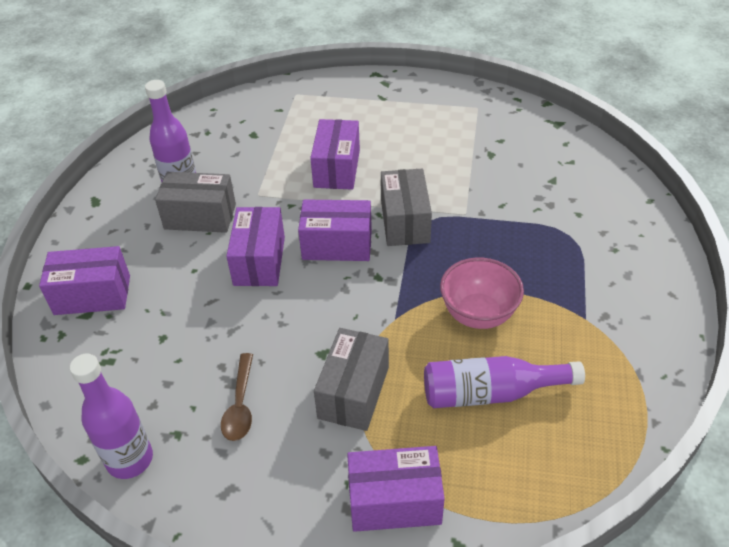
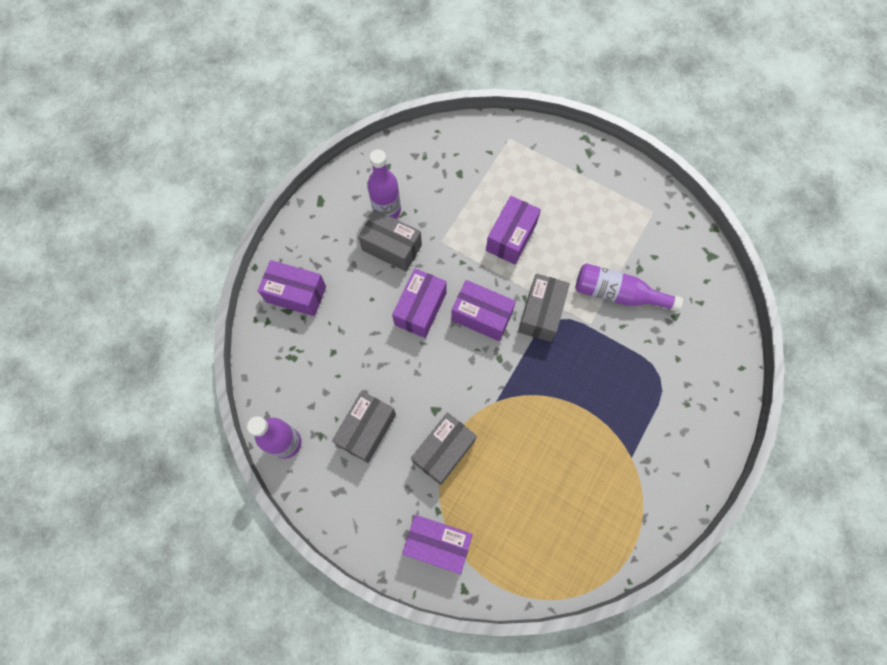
camera: 20 degrees right, 25 degrees up
brown spoon [221,353,253,441] -> grey box [332,391,396,463]
purple bottle [424,356,585,408] -> purple bottle moved to [575,263,683,312]
pink bowl [440,258,524,329] -> none

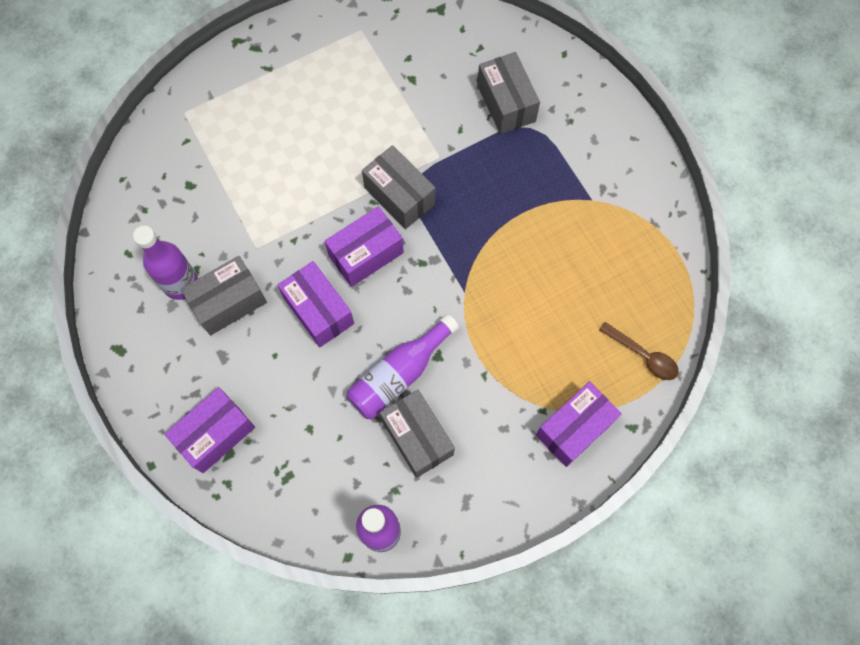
camera: 60 degrees left, 0 degrees up
grey box [411,413,477,485] -> grey box moved to [477,52,540,134]
purple box [486,196,541,265] -> none
purple bottle [575,263,683,312] -> purple bottle moved to [347,314,459,420]
none -> brown spoon [599,322,679,380]

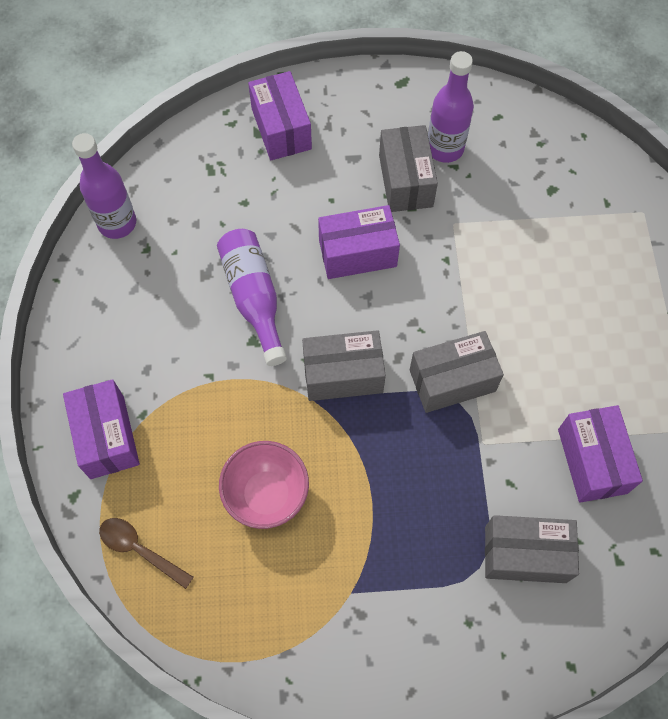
camera: 115 degrees right, 5 degrees down
purple box [325,206,404,287] -> purple box moved to [558,405,643,503]
grey box [380,390,455,478] -> grey box moved to [302,330,386,401]
brown spoon [599,322,679,380] -> brown spoon turned 60 degrees clockwise [99,518,194,589]
none -> pink bowl [219,441,309,529]

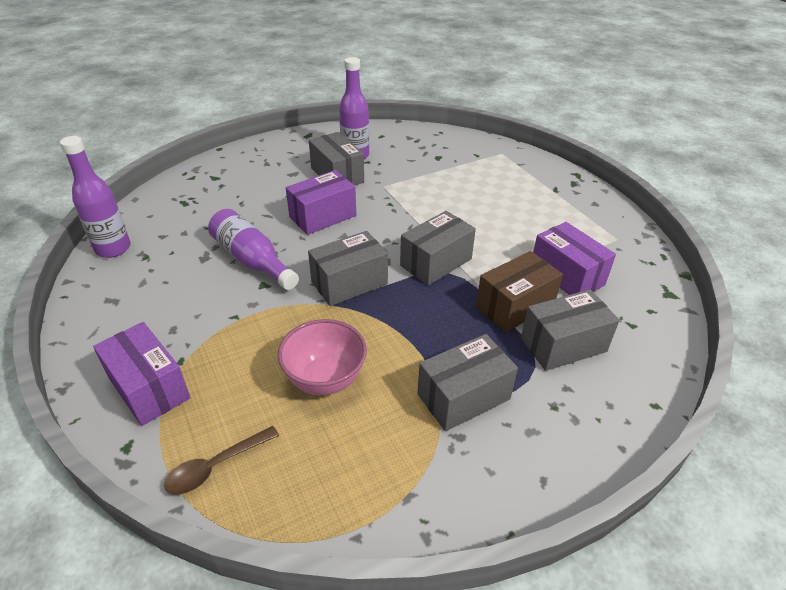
camera: 25 degrees left, 25 degrees down
brown spoon [99,518,194,589] -> brown spoon turned 45 degrees counterclockwise [164,426,279,495]
purple box [248,71,312,160] -> none
none -> grey box [417,334,518,431]
none -> brown box [476,251,563,332]

